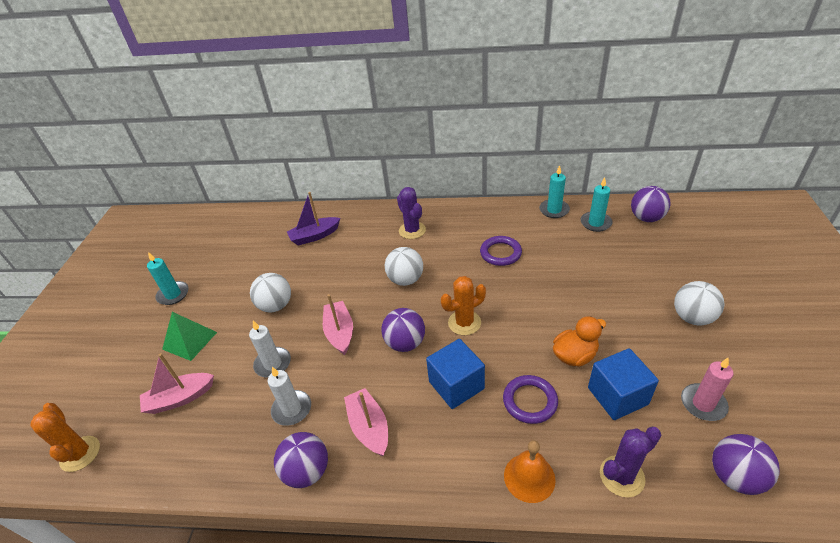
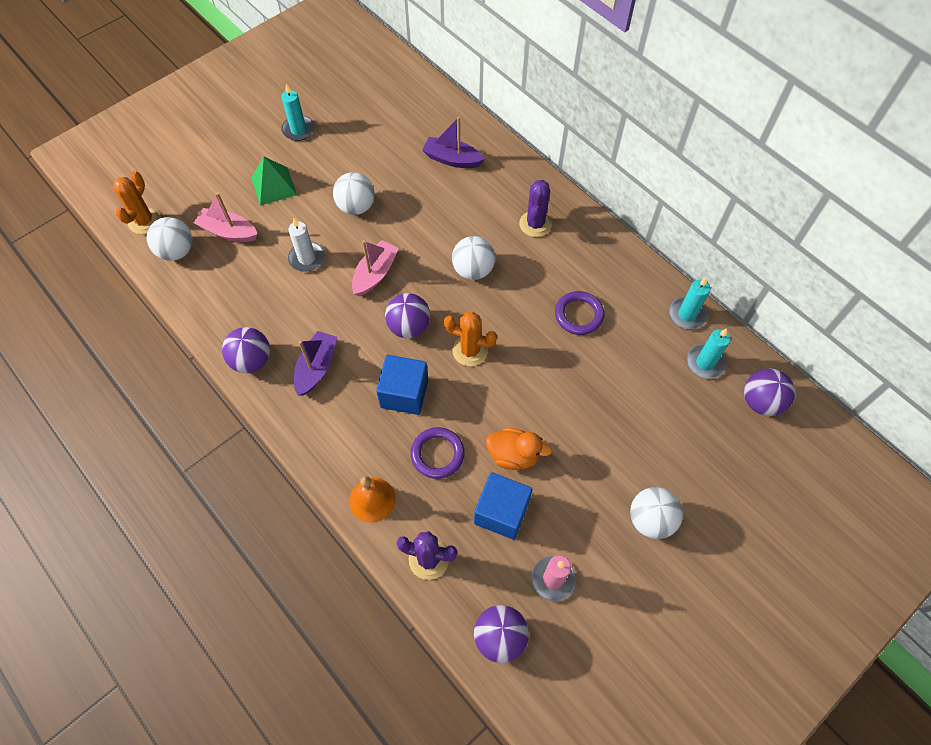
camera: 40 degrees right, 20 degrees up
white candle [267,367,311,426] -> none
pink boat [344,388,388,456] -> purple boat [294,331,337,396]
none -> white ball [147,217,193,261]

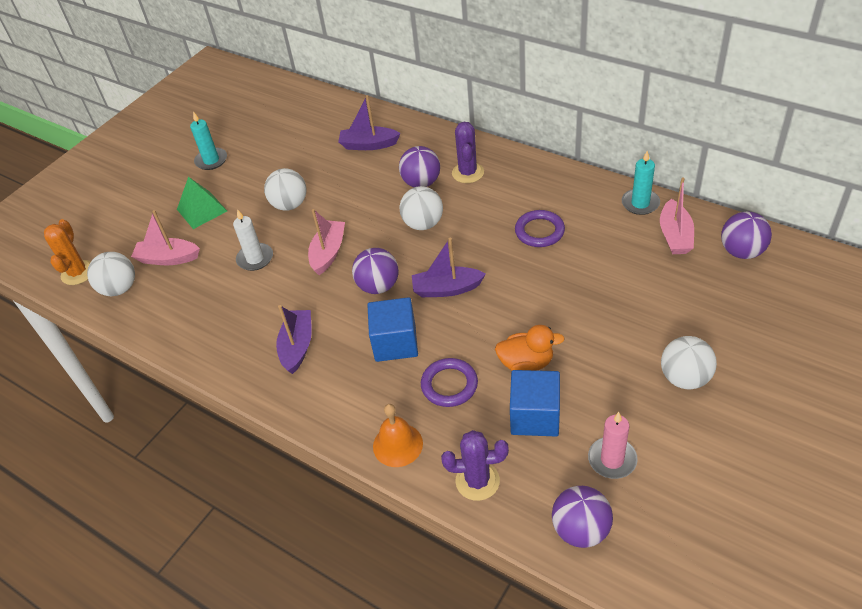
camera: 10 degrees left, 15 degrees down
purple ball [222,327,270,373] -> purple ball moved to [399,146,440,187]
orange cactus [444,312,497,366] -> purple boat [412,238,486,297]
turquoise candle [687,328,731,379] -> pink boat [660,178,694,254]

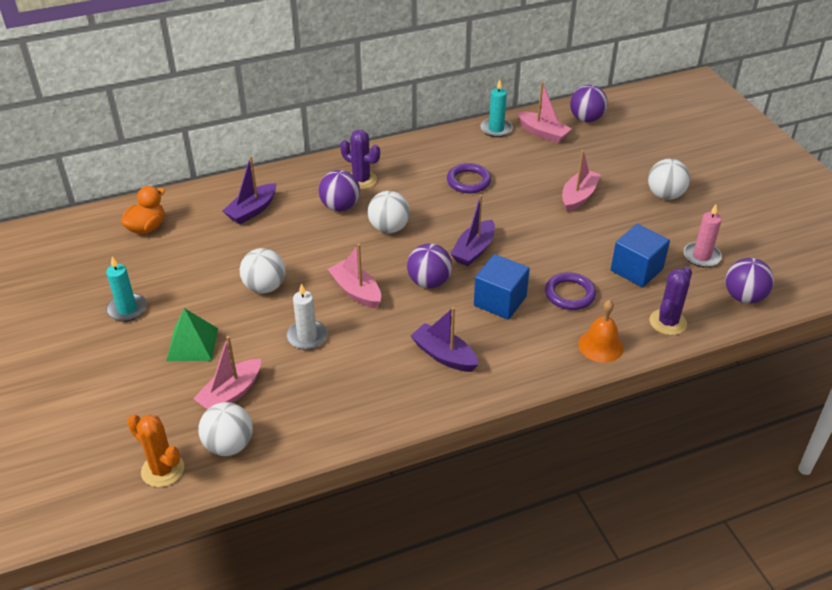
camera: 60 degrees left, 5 degrees down
orange duck [495,325,565,371] -> orange duck moved to [121,186,165,234]
none -> pink boat [562,150,601,212]

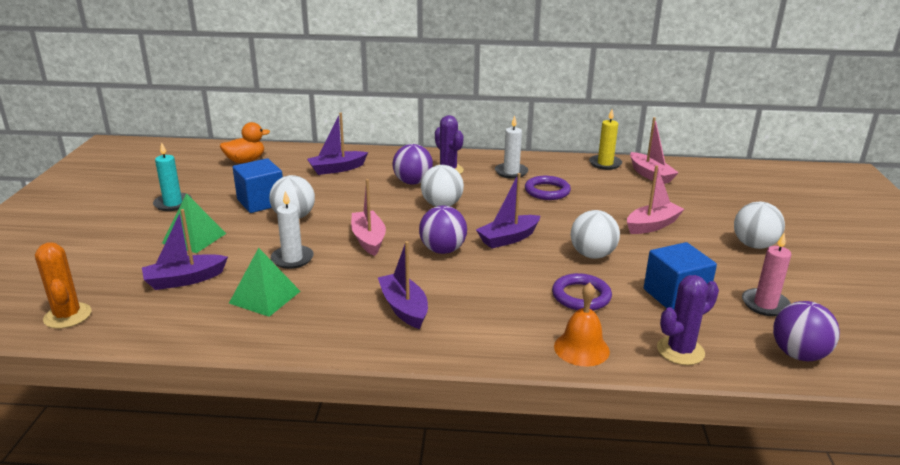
camera: 25 degrees right, 15 degrees down
pink boat [193,336,261,410] -> purple boat [142,209,228,290]
white ball [199,402,253,456] -> white ball moved to [571,210,620,259]
blue cube [474,254,530,320] -> blue cube moved to [233,158,283,213]
turquoise candle [480,79,513,137] -> yellow candle [589,109,622,170]
purple ball [570,85,608,122] -> none
none -> green pyramid [229,248,300,317]
none -> white candle [495,116,528,179]

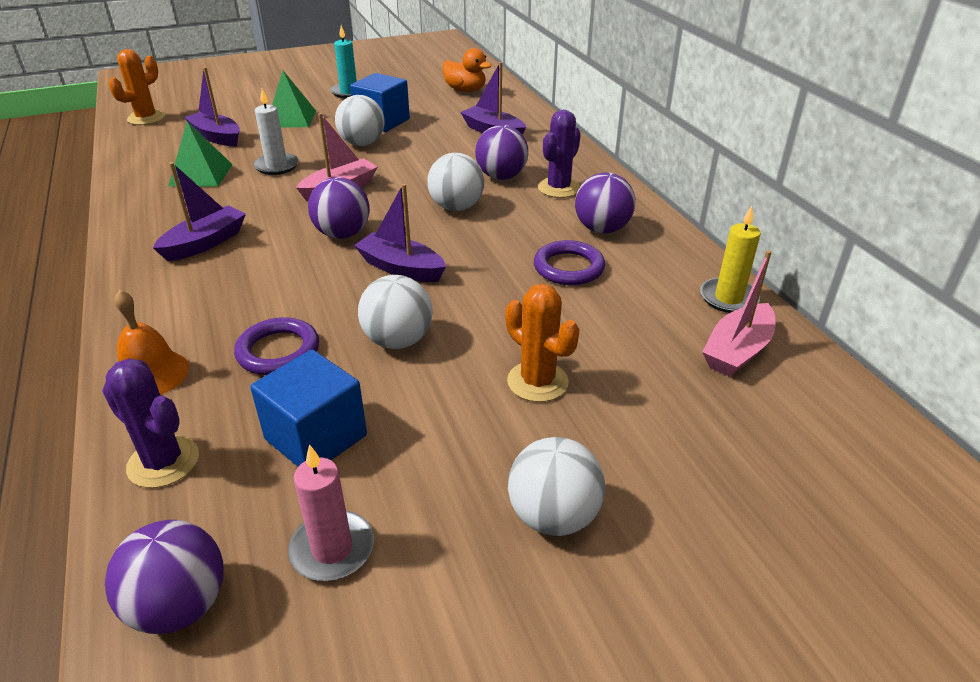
camera: 65 degrees right, 10 degrees up
white candle [495,116,528,179] -> purple ball [575,172,635,233]
pink boat [627,165,684,234] -> orange cactus [505,284,580,402]

